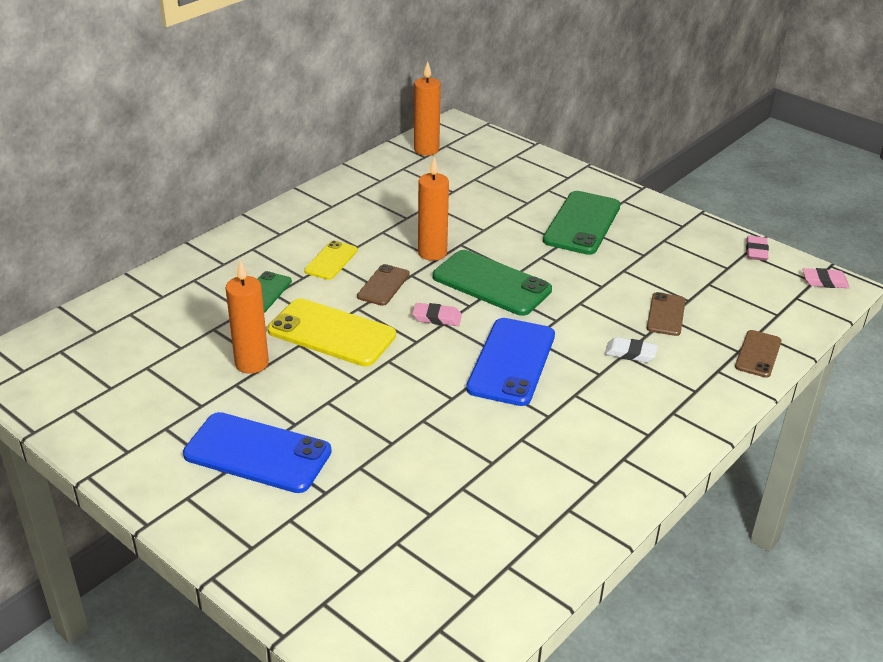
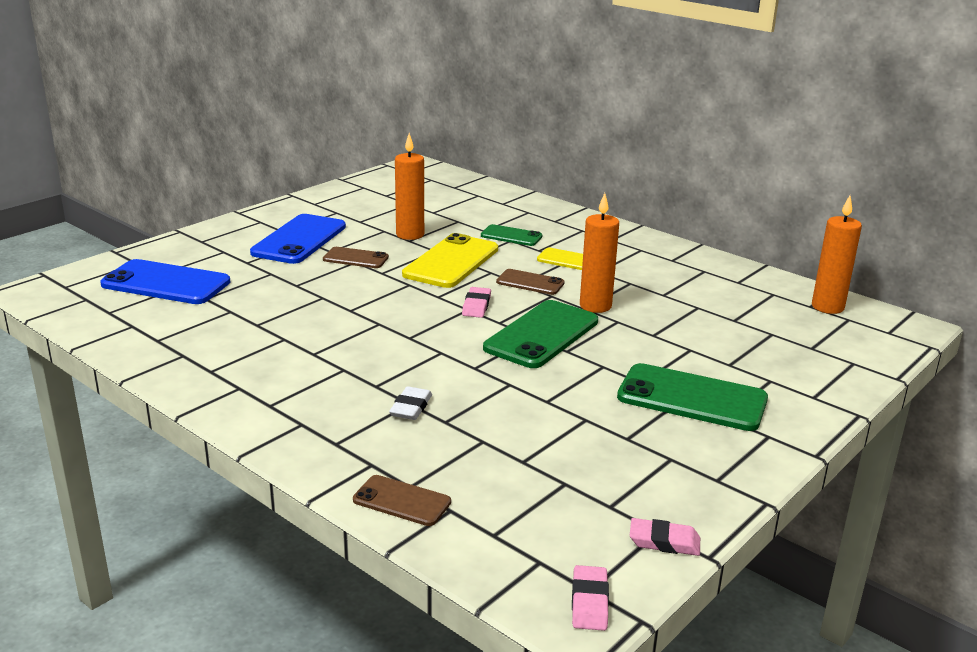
camera: 90 degrees right, 10 degrees down
blue phone [466,318,555,406] -> blue phone moved to [100,259,230,304]
brown phone [647,292,685,336] -> brown phone moved to [323,247,389,268]

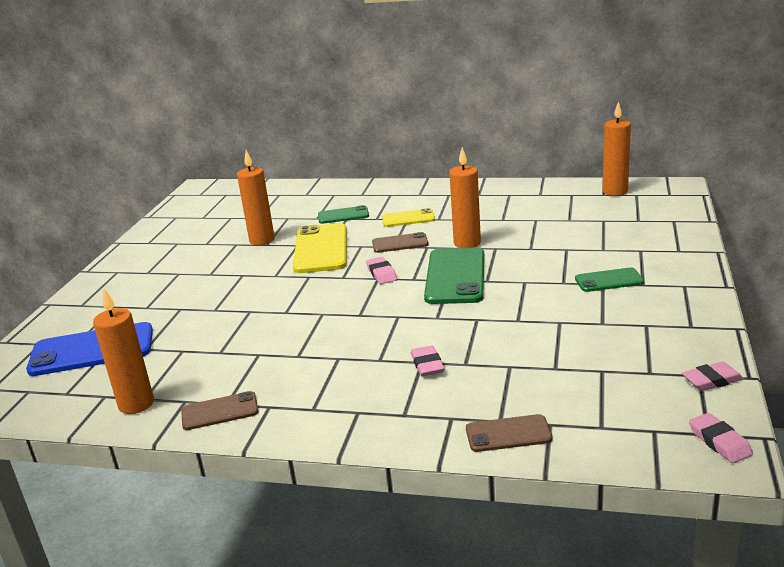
camera: 25 degrees left, 0 degrees up
blue phone [250,214,346,264] -> none
brown phone [323,247,389,268] -> brown phone moved to [181,391,259,430]
white eraser [389,386,432,420] -> pink eraser [411,345,444,376]
green phone [617,363,768,431] -> green phone [575,267,644,292], size x0.55
none -> orange candle [93,289,154,414]

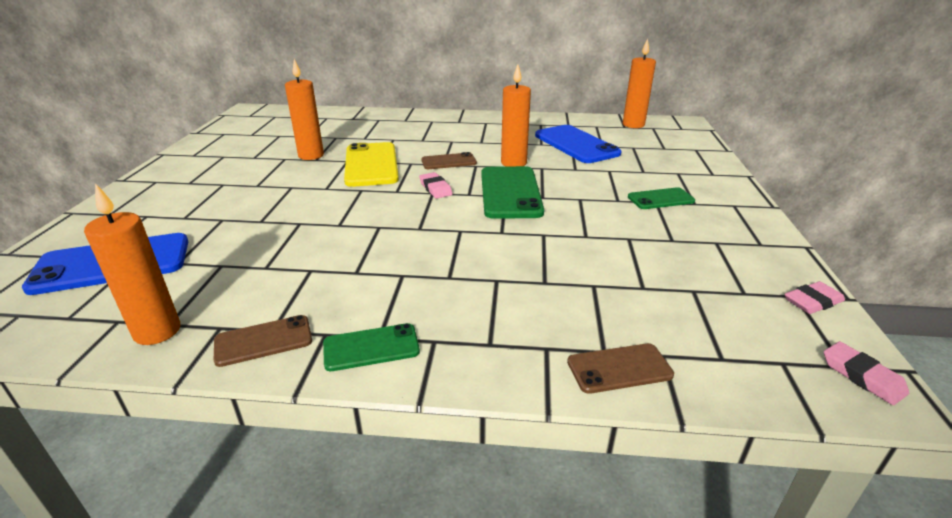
camera: 10 degrees left, 5 degrees up
green phone [318,205,369,224] -> green phone moved to [323,323,420,371]
yellow phone [382,208,435,227] -> none
pink eraser [411,345,444,376] -> none
none -> blue phone [535,125,622,163]

